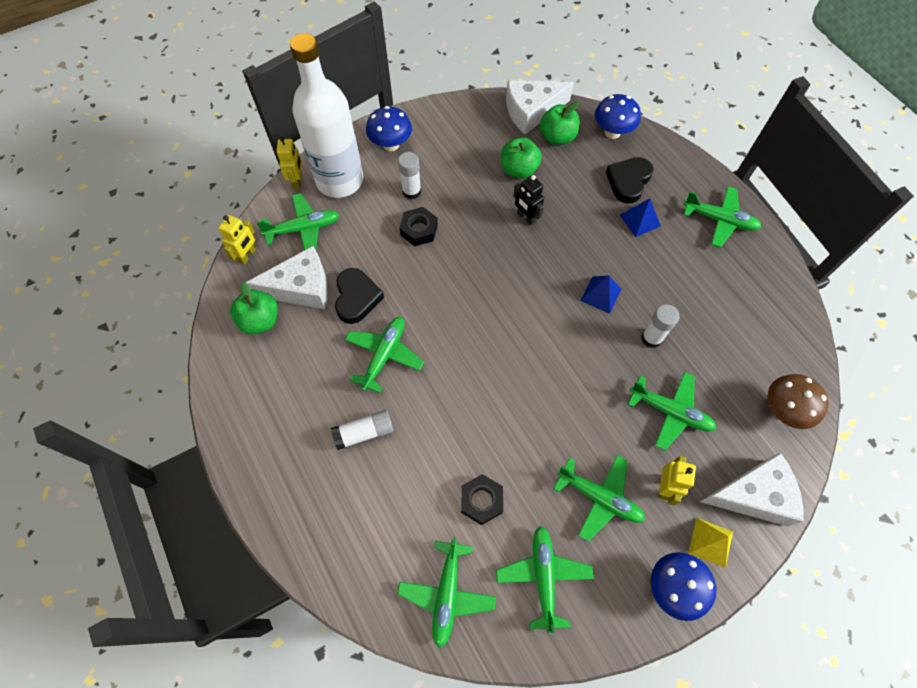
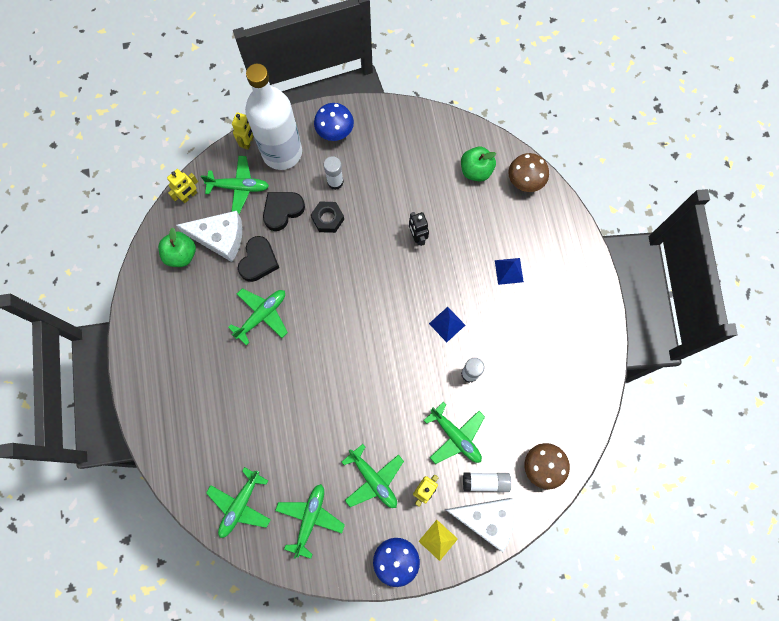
camera: 20 degrees right, 10 degrees up
white glue stick [331,410,394,450] -> white glue stick moved to [463,472,511,492]
black nut [461,474,503,525] -> none
green apple [501,137,542,179] -> none
white cheese [506,80,574,134] -> none
blue mushroom [595,94,641,139] -> brown mushroom [508,153,549,192]
black heart [606,157,654,204] -> black heart moved to [263,192,305,231]
green plane [683,187,761,248] -> none

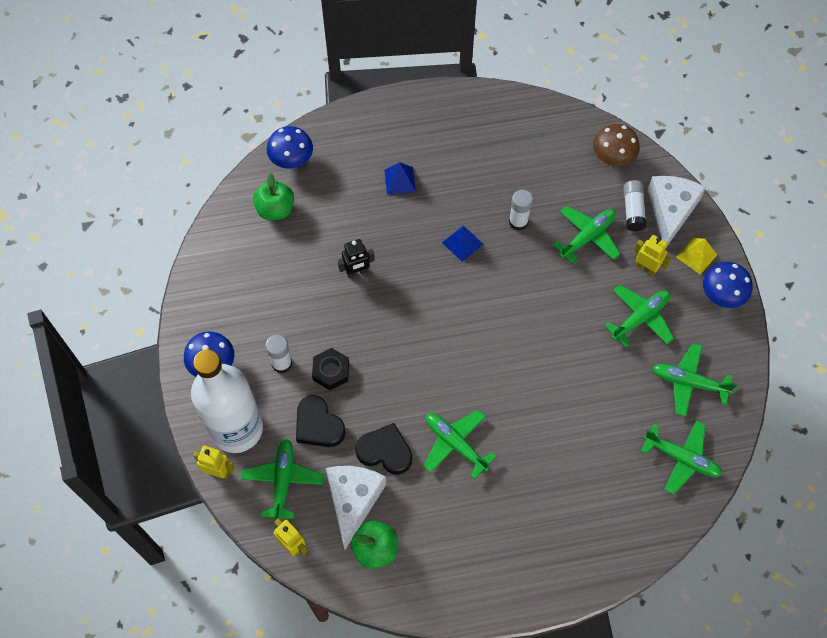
camera: 90 degrees left, 10 degrees down
brown mushroom [508,153,549,192] -> blue mushroom [267,126,313,169]

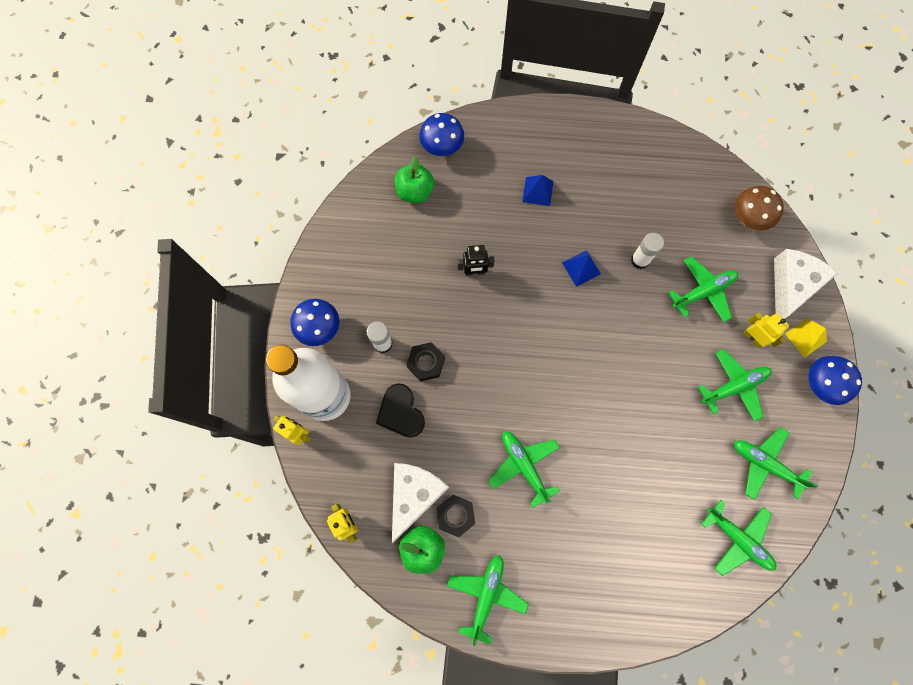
camera: 15 degrees right, 10 degrees up
green plane [241,439,324,521] -> green plane moved to [447,555,529,646]
black heart [355,423,412,475] -> none
white glue stick [623,180,647,232] -> none
none -> black nut [437,495,475,537]

